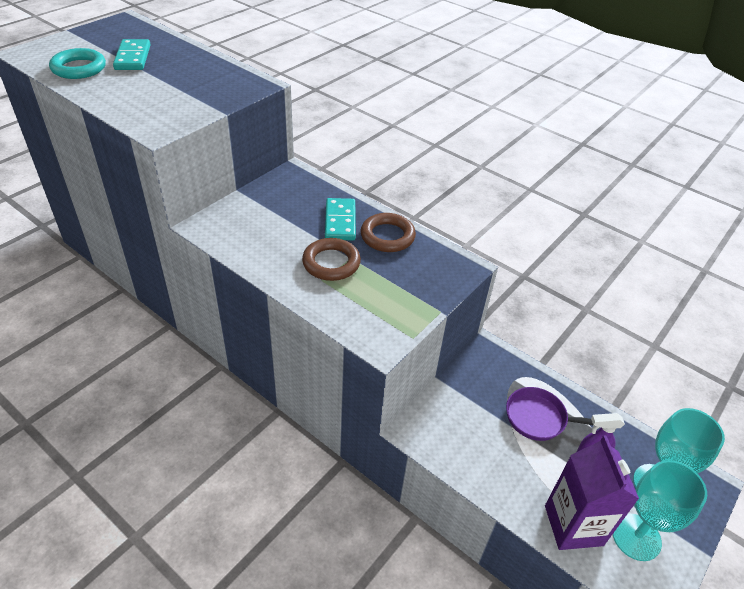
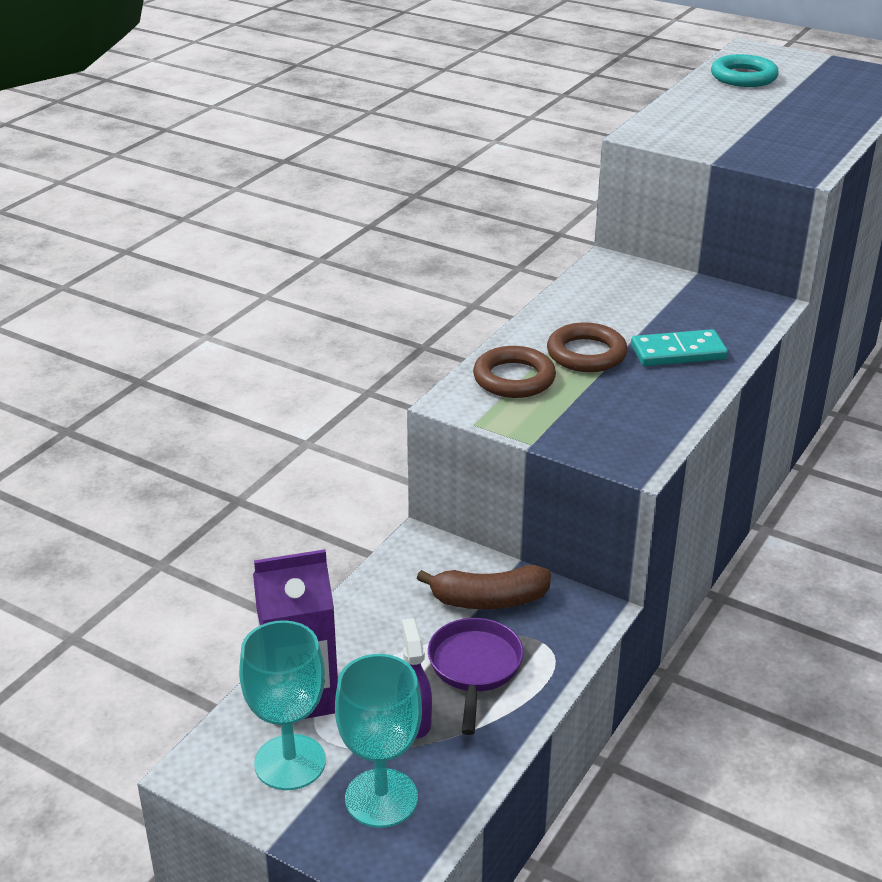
camera: 85 degrees right, 10 degrees down
turquoise domino [113,39,150,70] -> none
brown ring [360,213,416,252] -> brown ring moved to [473,346,556,398]
none -> brown banana [417,565,551,609]

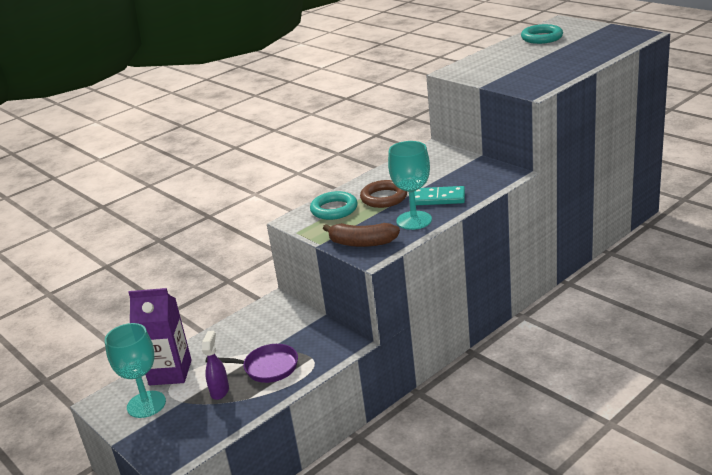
camera: 20 degrees right, 5 degrees down
turquoise goblet [335,654,422,828] -> turquoise goblet moved to [388,141,432,230]
brown banana [417,565,551,609] -> brown banana moved to [323,223,400,247]
purple pan [428,618,524,735] -> purple pan turned 75 degrees clockwise [206,344,298,383]
brown ring [473,346,556,398] -> turquoise ring [310,191,358,220]

